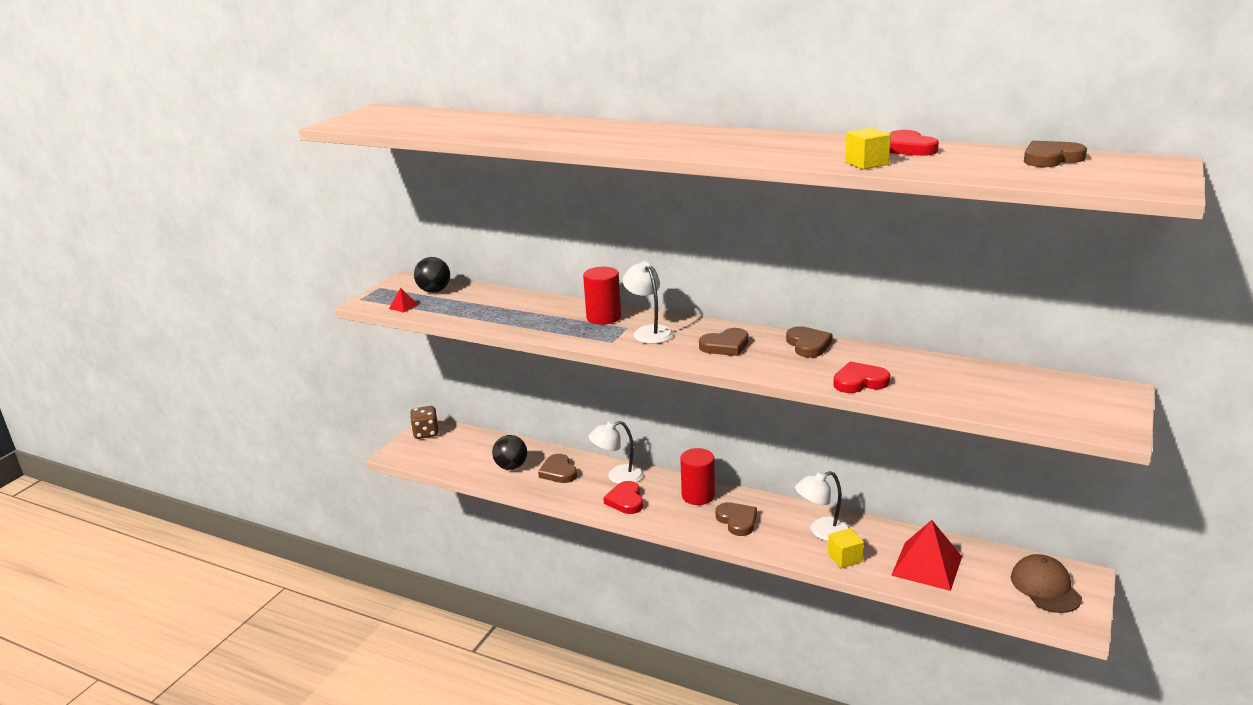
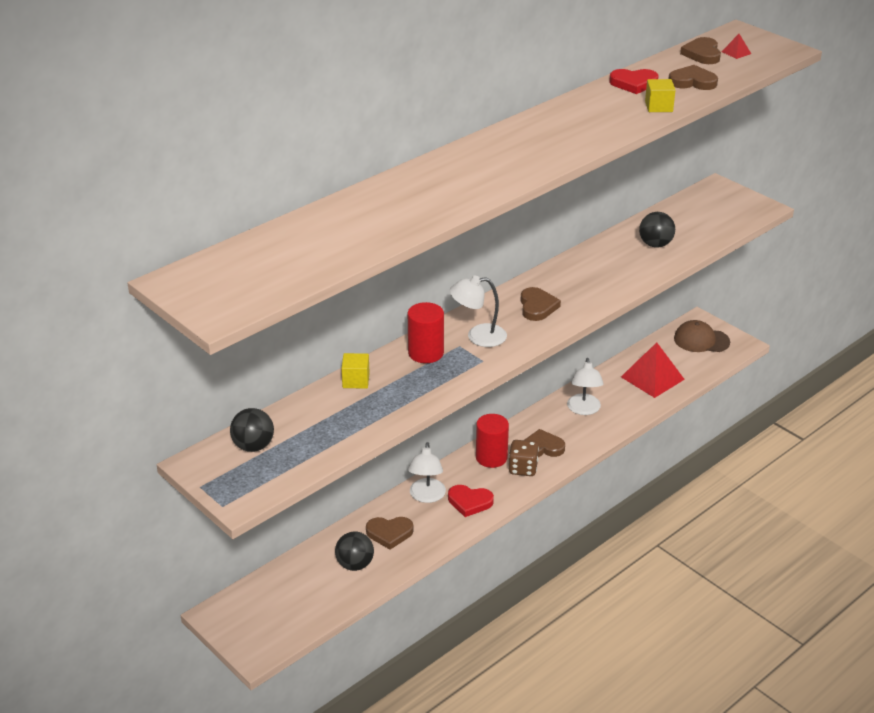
camera: 70 degrees left, 10 degrees up
red pyramid [389,288,418,313] -> red pyramid moved to [721,34,751,59]
brown dice [410,406,439,439] -> brown dice moved to [509,440,539,476]
brown heart [786,326,833,358] -> brown heart moved to [669,65,718,90]
yellow cube [828,528,864,568] -> yellow cube moved to [341,353,370,389]
red heart [833,361,890,393] -> none
none -> black ball [639,212,675,248]

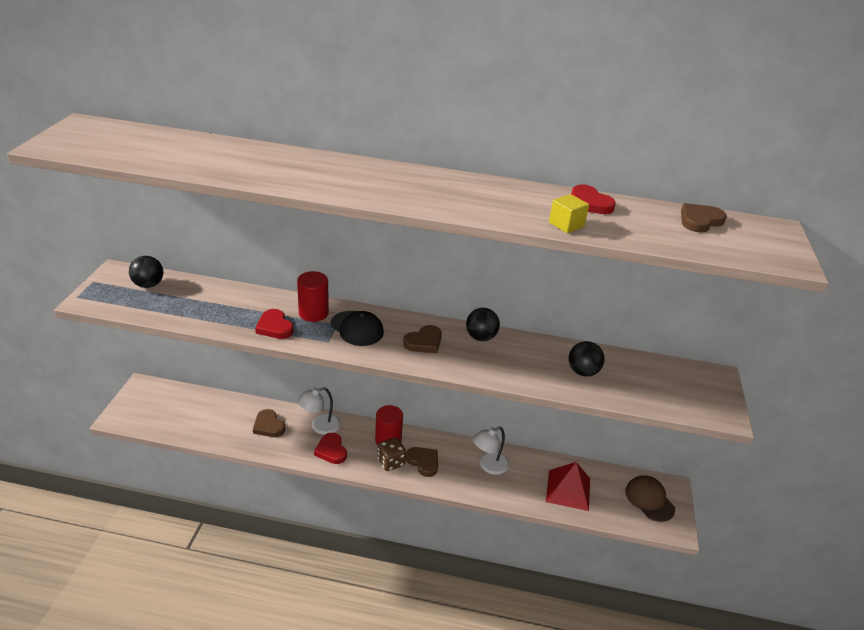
camera: 50 degrees right, 0 degrees up
black ball [335,532,374,571] -> black ball moved to [466,308,500,341]
yellow cube [341,353,370,389] -> none
white lamp [450,275,507,347] -> black cap [330,311,384,346]
brown heart [669,65,718,90] -> none
red pyramid [721,34,751,59] -> none
none -> red heart [255,309,294,339]

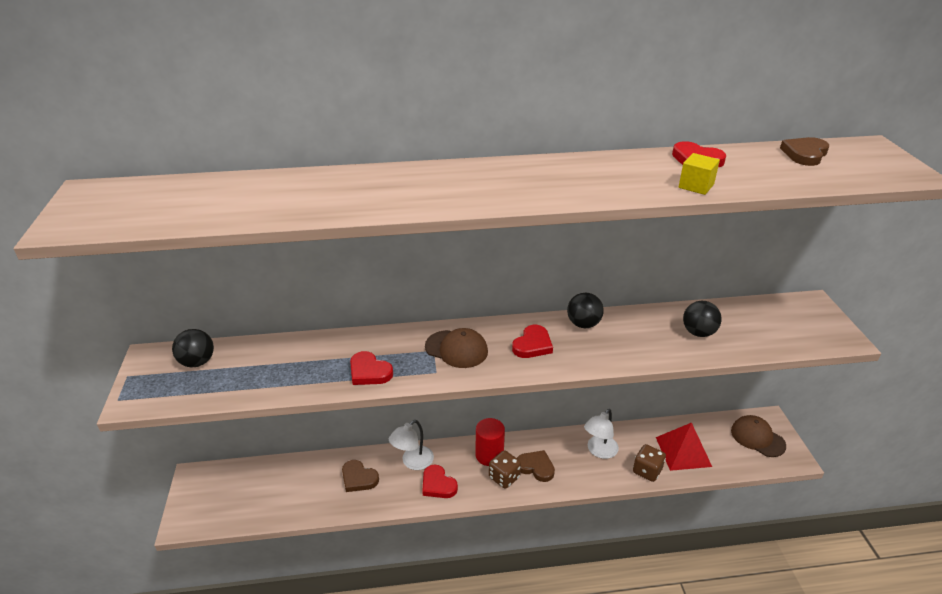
camera: 15 degrees left, 0 degrees up
red cylinder [297,271,329,322] -> none
black cap [330,311,384,346] -> brown cap [425,328,488,368]
brown heart [403,325,442,353] -> red heart [512,325,553,358]
none -> brown dice [633,444,666,482]

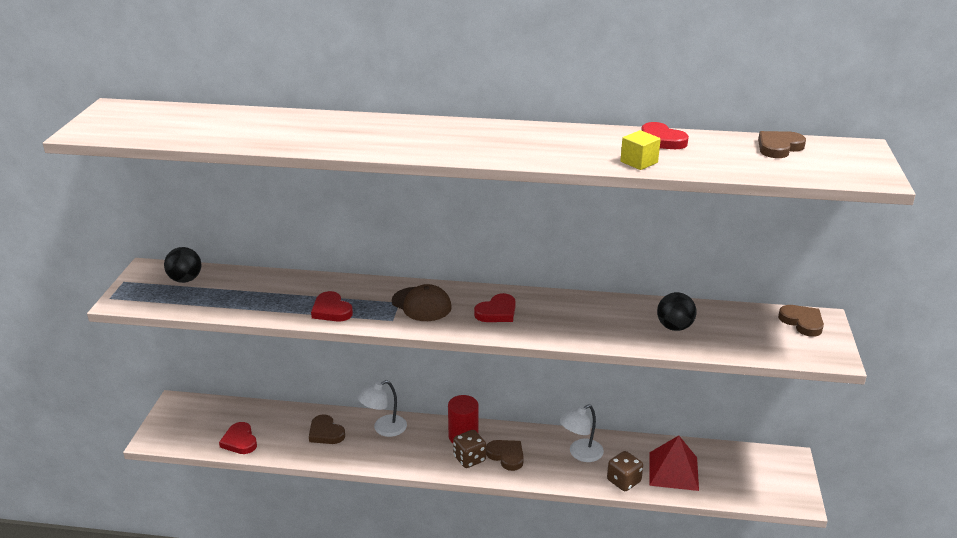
camera: 15 degrees right, 5 degrees down
red heart [422,465,458,498] -> red heart moved to [219,422,257,454]
black ball [567,293,604,328] -> none
brown cap [731,415,786,457] -> none
none -> brown heart [778,305,824,337]

